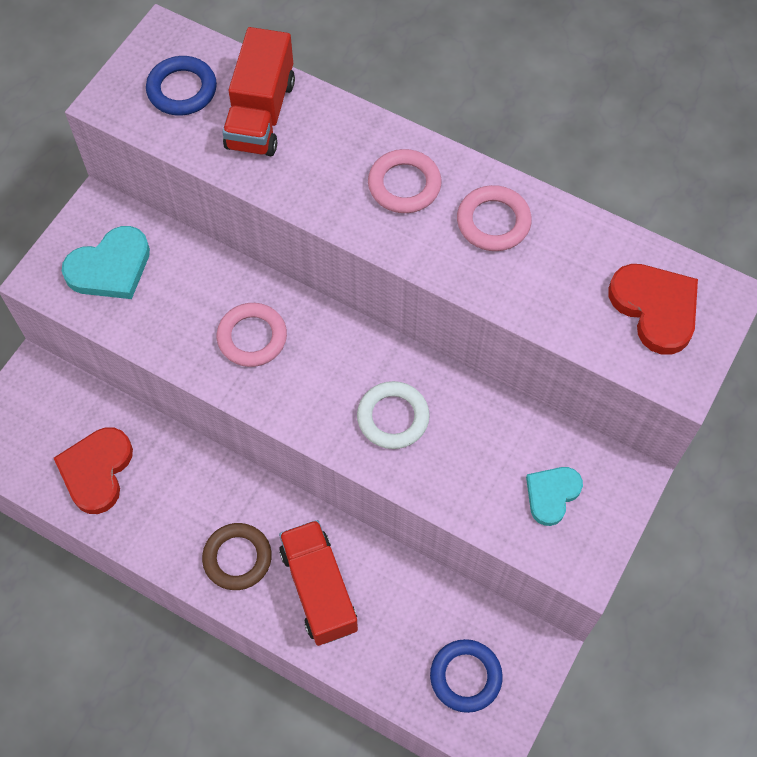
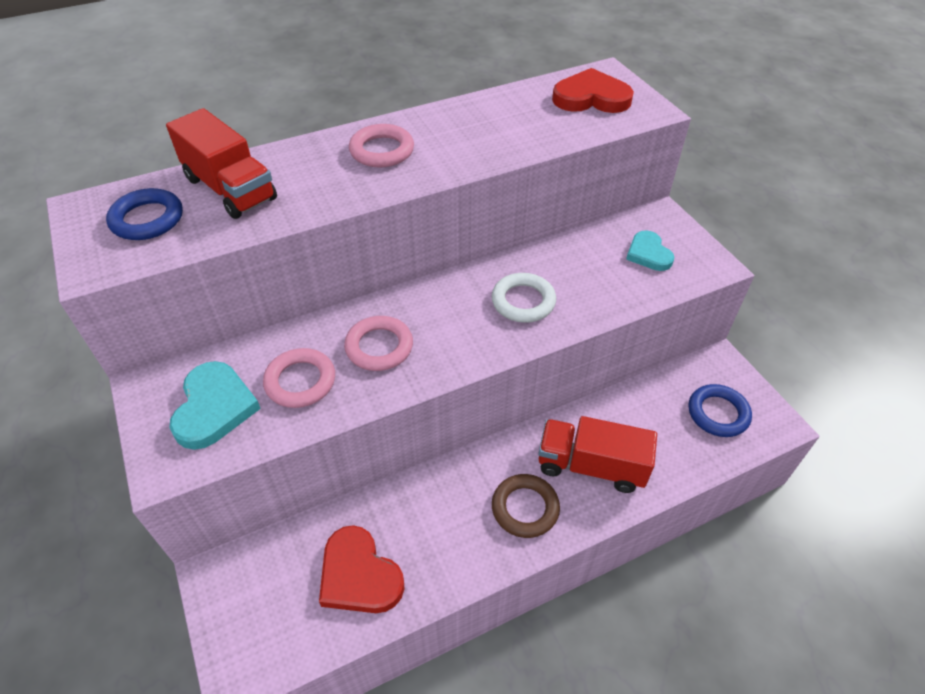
camera: 55 degrees left, 15 degrees down
pink ring [457,185,532,251] -> pink ring moved to [263,348,335,408]

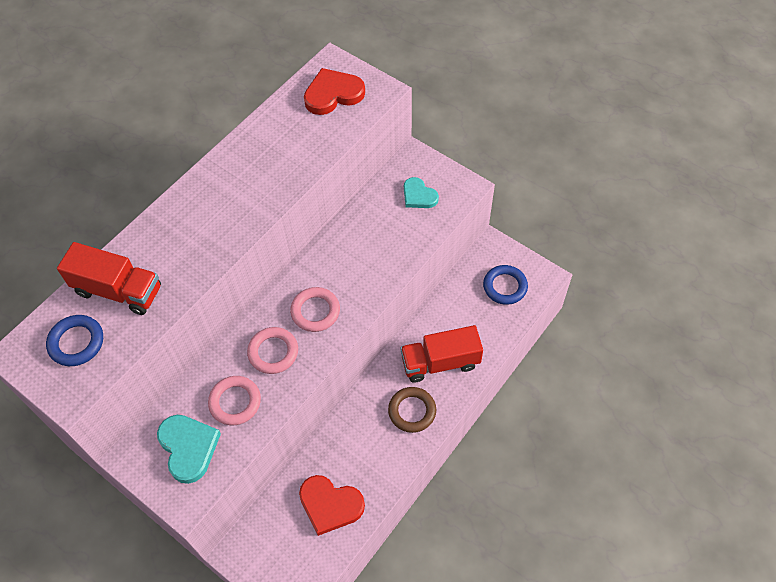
camera: 25 degrees left, 10 degrees up
pink ring [349,124,414,168] -> pink ring moved to [290,287,340,332]
white ring [492,273,556,323] -> none

